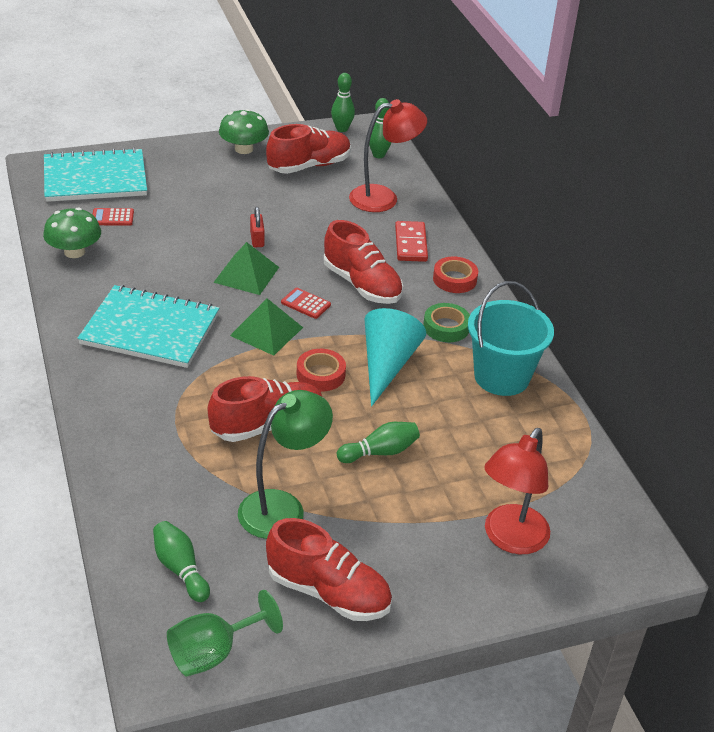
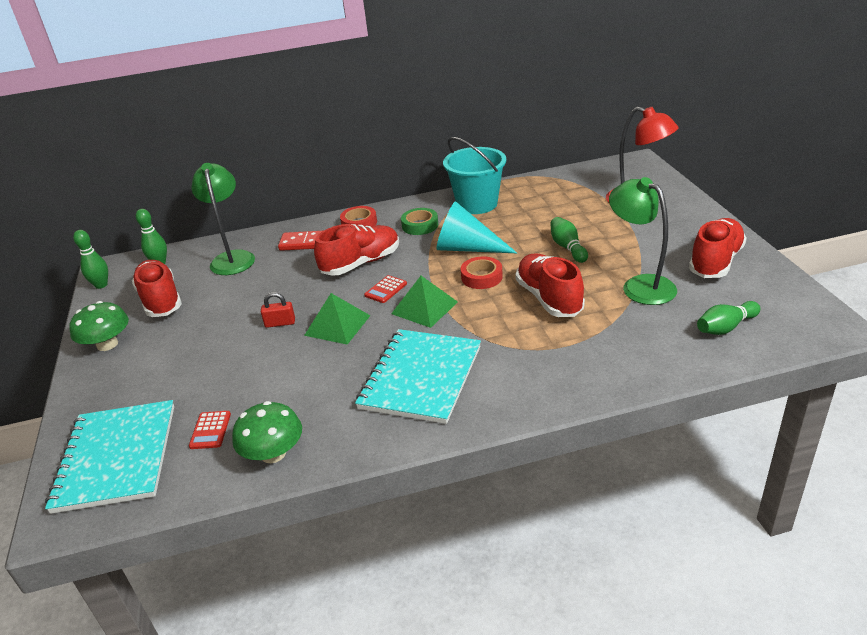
camera: 80 degrees left, 5 degrees down
green goblet [167,590,283,676] -> none
red lamp [349,99,427,212] -> green lamp [192,163,255,275]

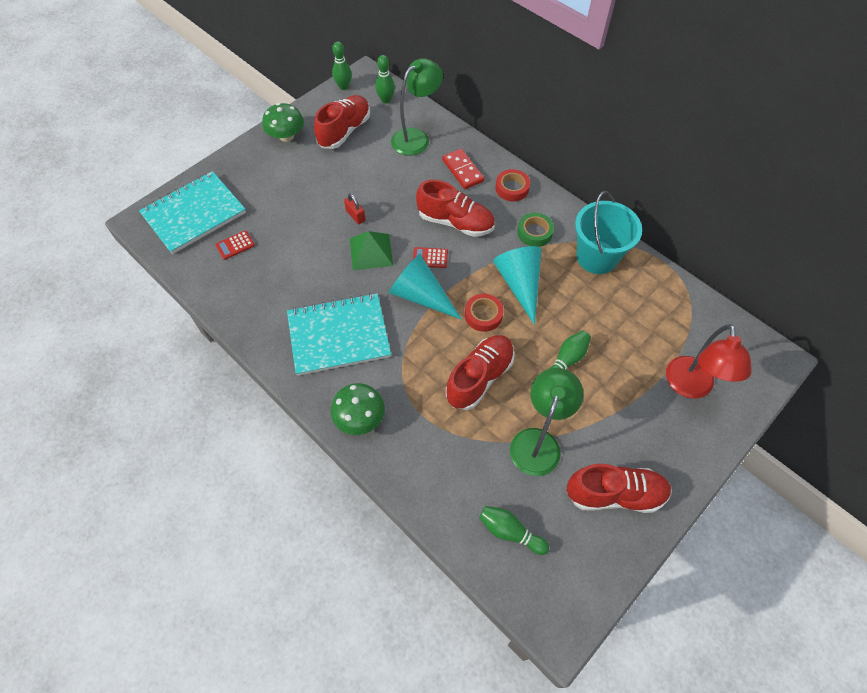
camera: 55 degrees right, 25 degrees up
green mushroom [232,401,302,463] -> green mushroom moved to [331,383,385,435]
green pyramid [391,276,458,328] -> turquoise cone [389,254,462,320]

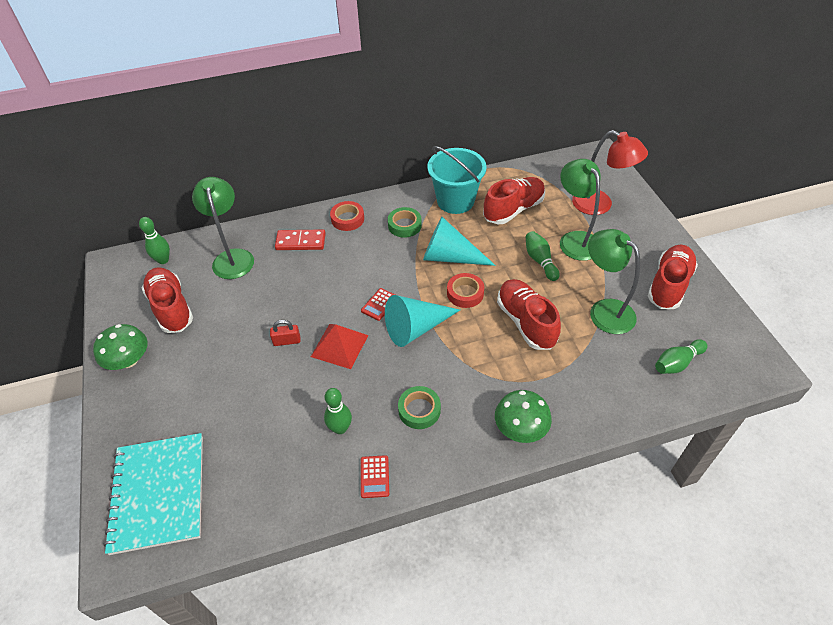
camera: 60 degrees left, 10 degrees down
red calculator [215,231,255,260] -> red calculator moved to [361,455,389,498]
turquoise notebook [287,293,391,376] -> green tape [398,386,441,429]
green bowling pin [332,42,352,90] -> green bowling pin moved to [324,388,352,434]
green pyramid [350,231,393,270] -> red pyramid [311,324,368,369]
red shoe [416,180,495,237] -> red shoe moved to [483,177,545,224]
none -> green lamp [560,159,601,261]

